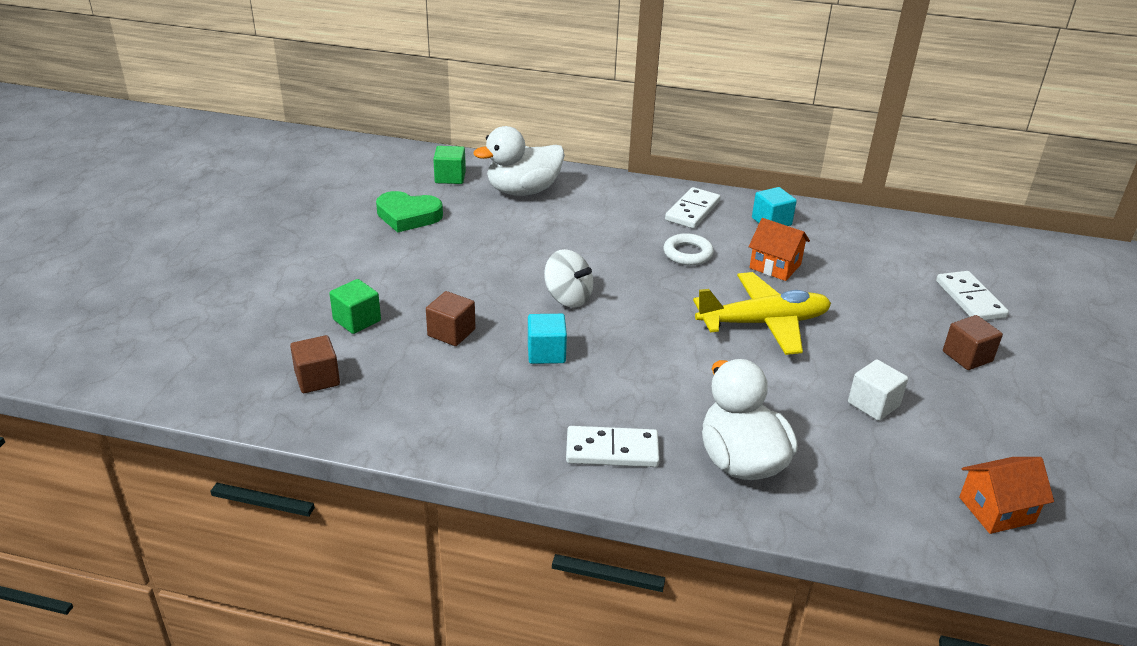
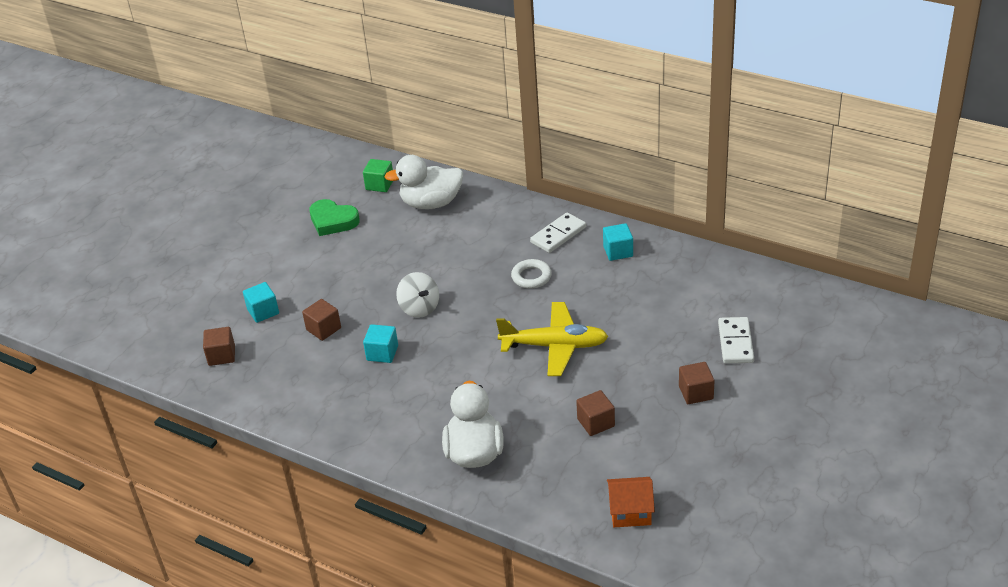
camera: 20 degrees right, 5 degrees up
green cube [329,279,381,334] -> turquoise cube [243,282,279,323]
white domino [566,426,660,467] -> none
orange house [749,218,810,281] -> none
white cube [848,359,908,421] -> brown cube [576,390,615,436]

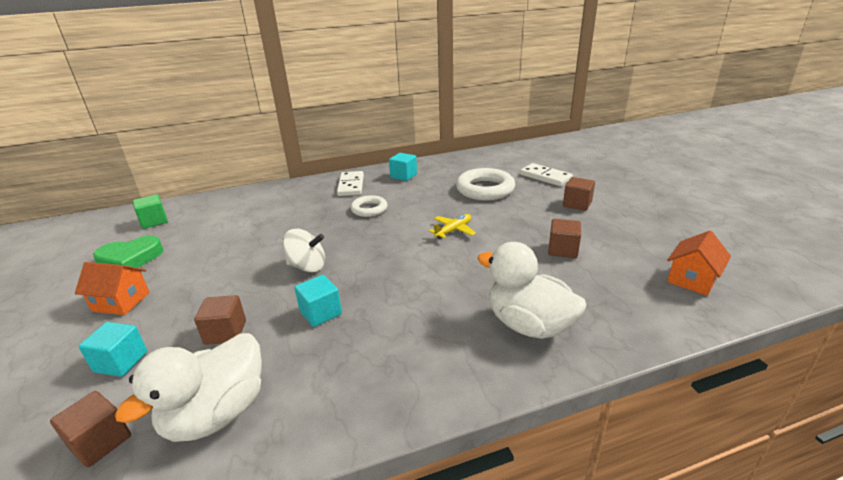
camera: 50 degrees left, 10 degrees down
white duck [384,155,463,209] -> white duck moved to [115,333,262,442]
yellow plane [496,302,608,376] -> yellow plane [429,214,476,239], size x0.51
none -> orange house [75,262,150,315]
none -> white ring [456,168,515,201]

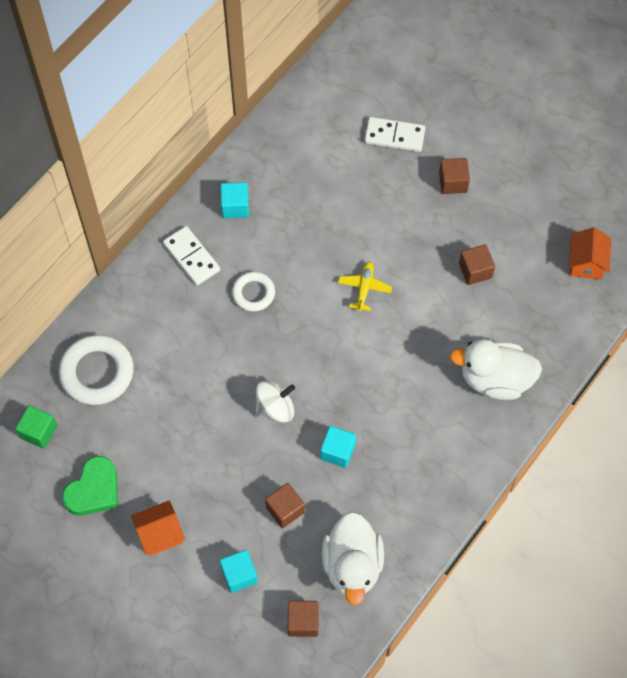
camera: 35 degrees left, 35 degrees up
white ring [456,168,515,201] -> white ring moved to [59,335,133,405]

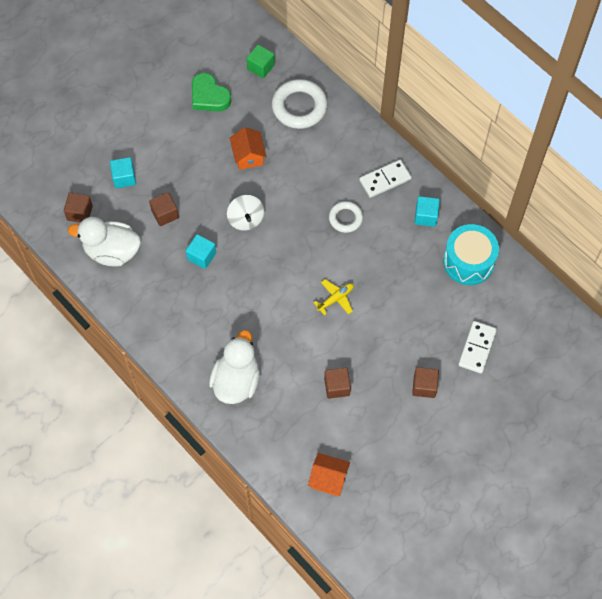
camera: 100 degrees right, 0 degrees up
orange house [131,500,185,556] -> orange house moved to [230,127,266,170]
yellow plane [338,262,392,312] -> yellow plane turned 60 degrees counterclockwise [313,279,354,316]
none -> turquoise drum [443,224,499,285]

